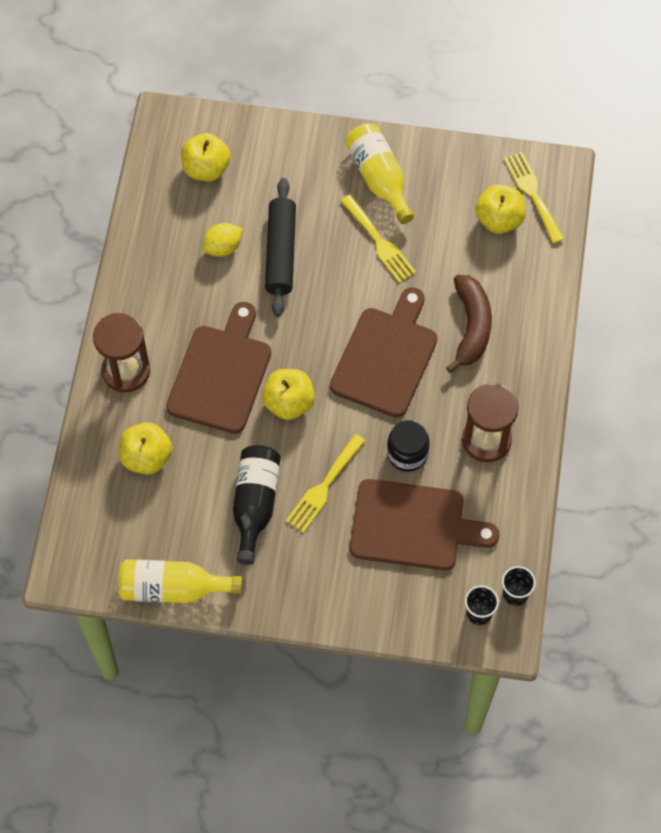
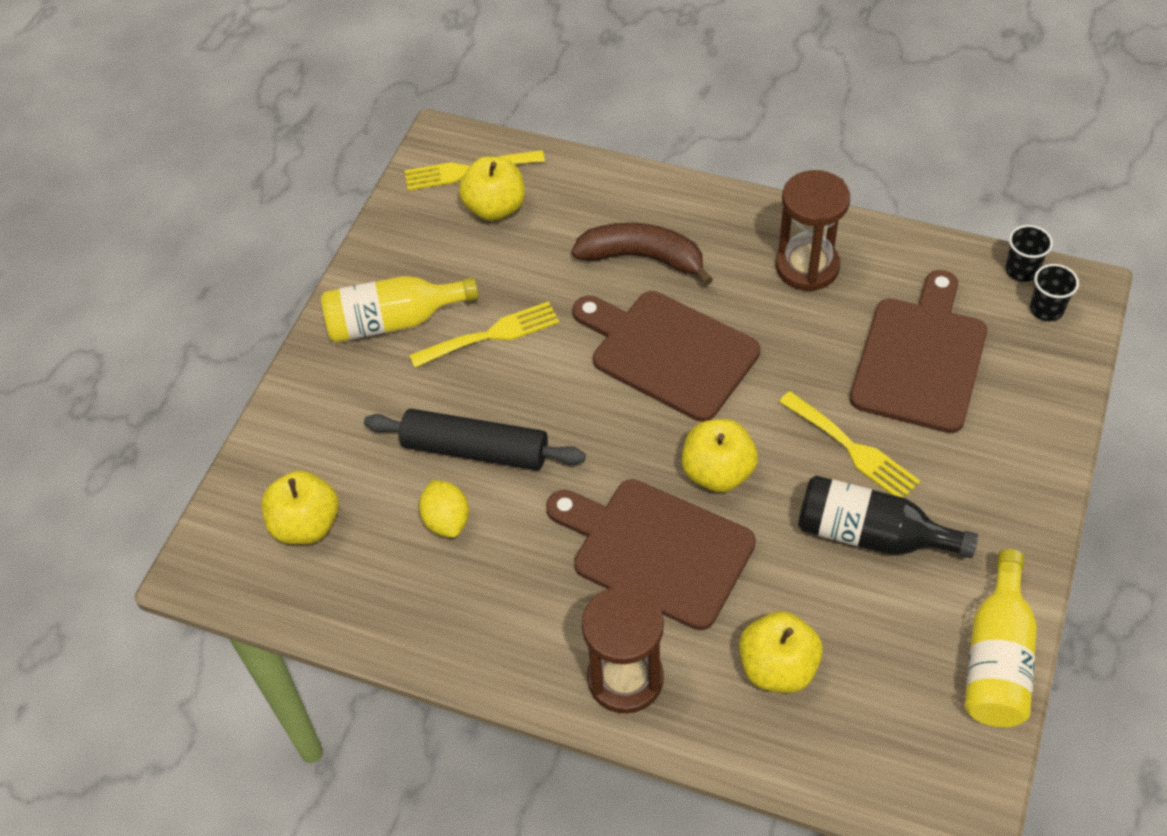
camera: 75 degrees left, 10 degrees down
black jar [387,420,430,472] -> none

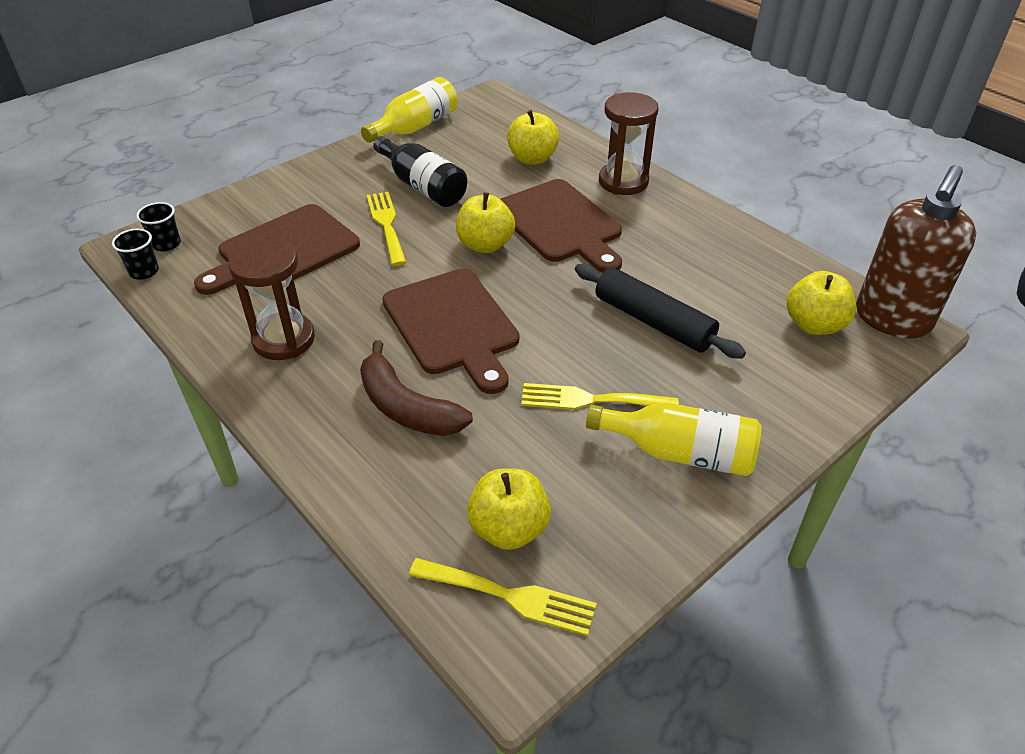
camera: 155 degrees left, 10 degrees down
yellow lemon [419,480,469,538] -> none
none -> brown soap dispenser [856,165,976,338]

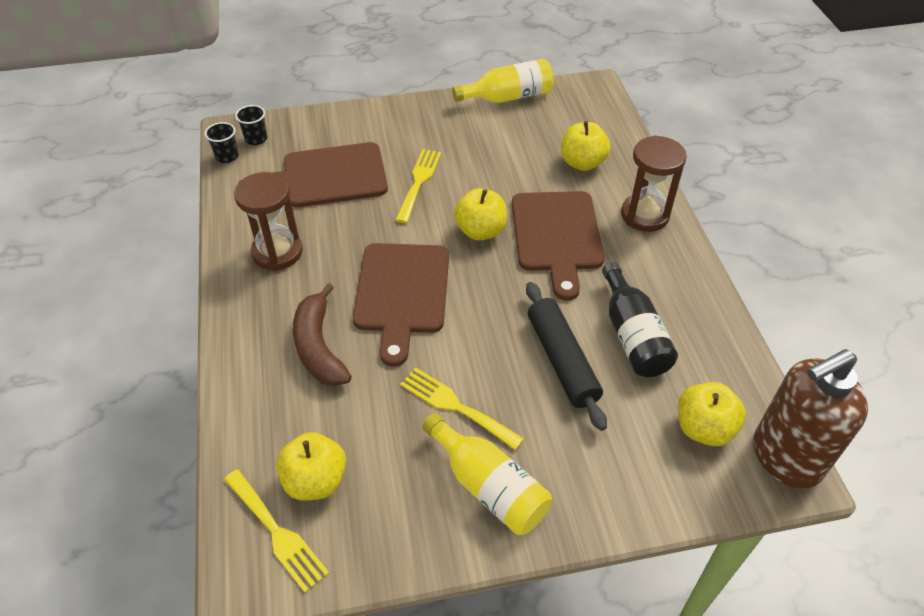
camera: 30 degrees right, 5 degrees up
black bottle [373,136,467,207] -> black bottle moved to [602,262,678,377]

